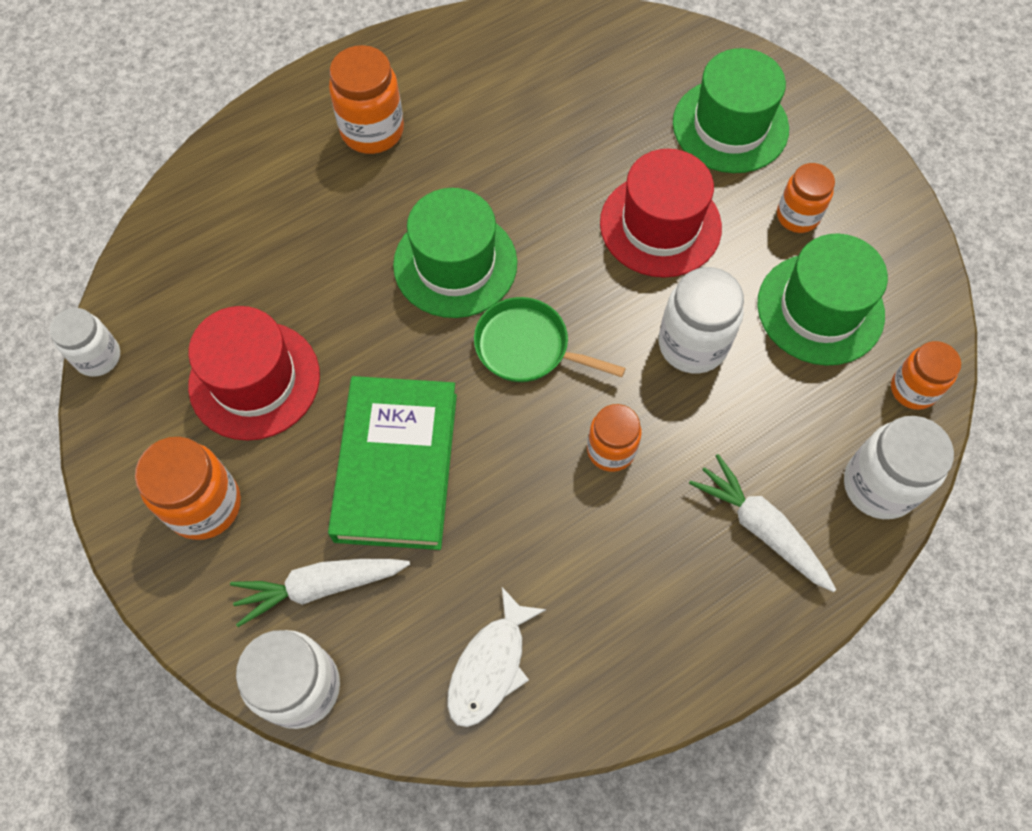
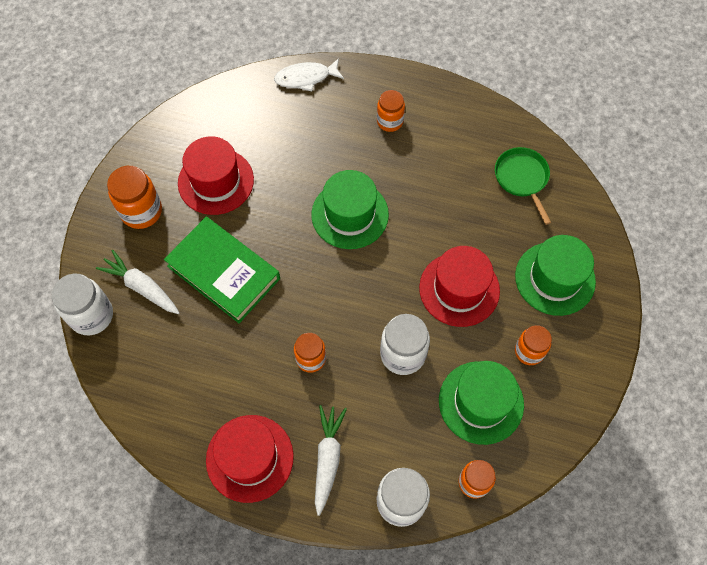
camera: 50 degrees right, 0 degrees up
white jar [50,308,120,377] -> none
green book [328,376,457,550] -> green book turned 75 degrees clockwise [164,217,280,323]
orange jar [329,45,404,154] -> orange jar [377,90,405,132], size x0.66
white fish [447,587,547,727] -> white fish moved to [274,58,344,91]
green pan [474,297,626,382] -> green pan moved to [495,147,551,225]
none -> red hat [206,415,294,503]

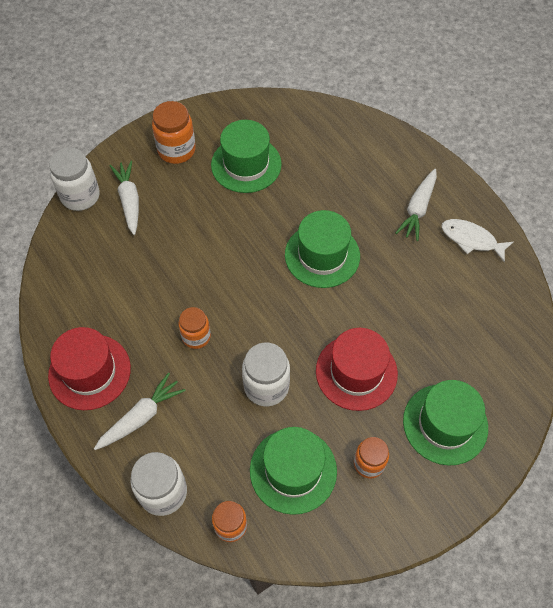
camera: 40 degrees right, 5 degrees down
green book [164,217,280,323] -> none
red hat [178,136,254,215] -> green hat [211,120,282,193]
white fish [274,58,344,91] -> white fish moved to [441,219,513,262]
orange jar [377,90,405,132] -> white carrot [395,169,437,241]
green pan [495,147,551,225] -> none

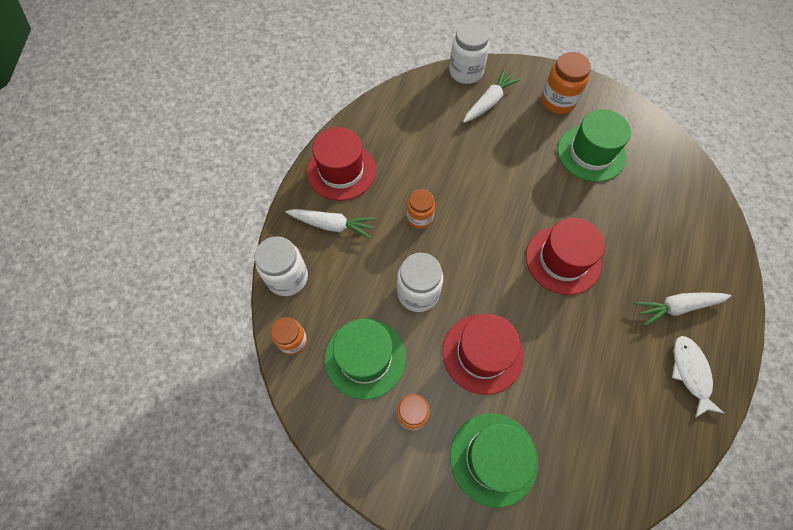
camera: 55 degrees right, 5 degrees up
green hat [285,210,360,288] -> red hat [526,218,605,295]

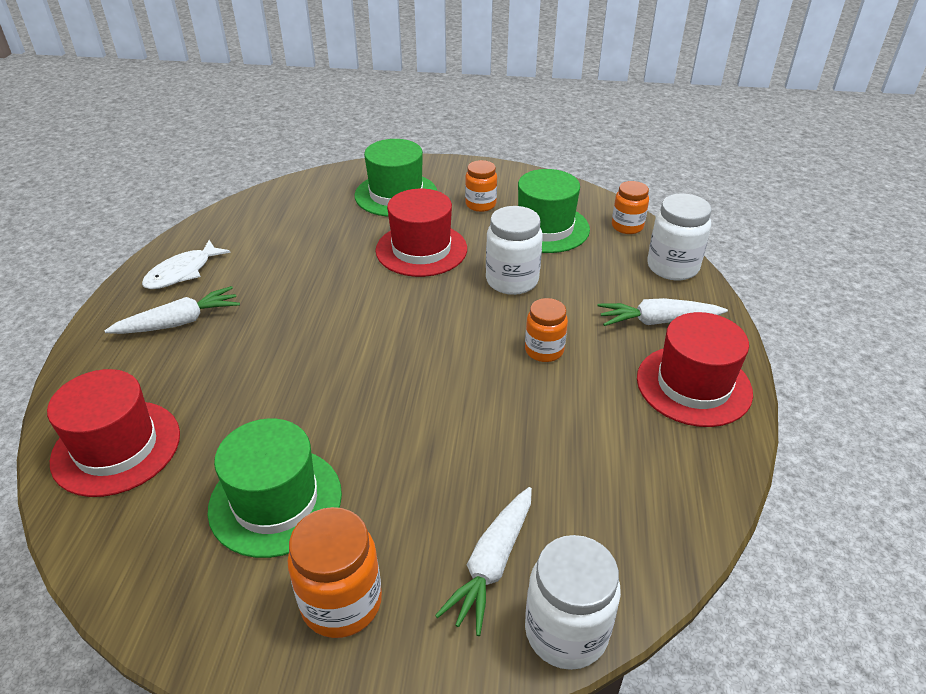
camera: 165 degrees right, 25 degrees down
red hat [526,218,605,295] -> red hat moved to [47,369,180,497]
white fish [672,336,724,418] -> white fish turned 60 degrees clockwise [142,240,230,289]

